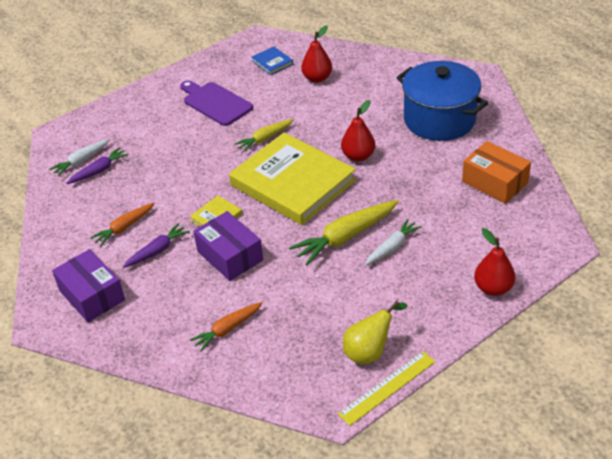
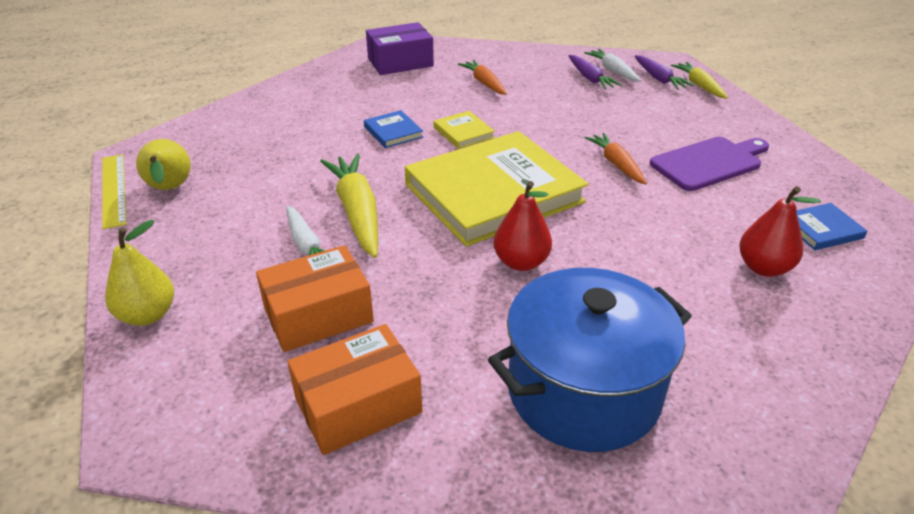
camera: 105 degrees right, 5 degrees down
purple carrot [123,223,190,268] -> purple carrot moved to [635,55,693,90]
orange carrot [190,302,262,352] -> orange carrot moved to [585,133,647,184]
purple box [193,211,263,281] -> blue book [364,110,423,148]
yellow carrot [235,119,294,152] -> yellow carrot moved to [671,62,728,99]
red pear [474,228,515,296] -> yellow pear [105,220,174,326]
none -> orange box [256,245,374,352]

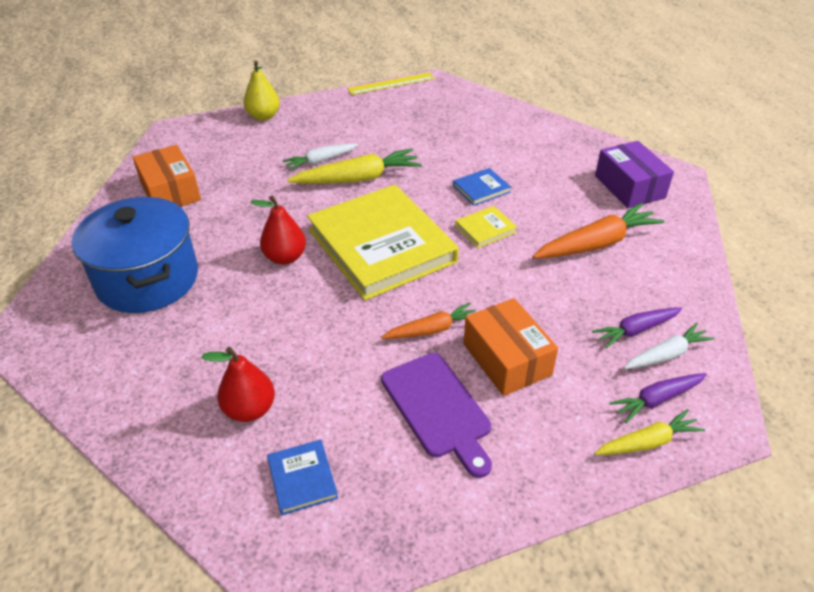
camera: 90 degrees right, 5 degrees up
yellow pear [136,139,191,190] -> none
orange box [256,245,374,352] -> orange box moved to [463,298,558,396]
orange carrot [458,60,507,95] -> orange carrot [533,203,665,259], size x1.65

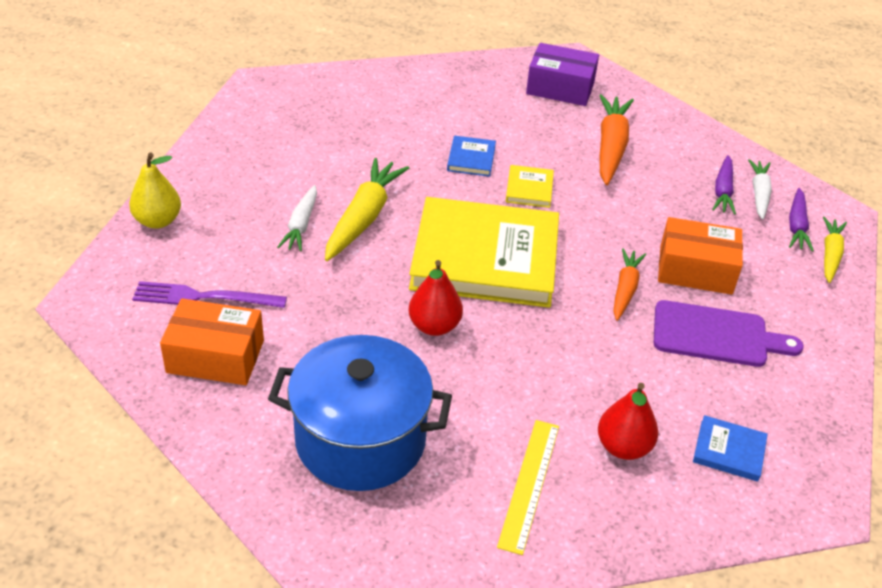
camera: 55 degrees left, 0 degrees up
yellow ruler [347,72,435,95] -> yellow ruler moved to [497,420,559,555]
none -> purple fork [132,281,287,308]

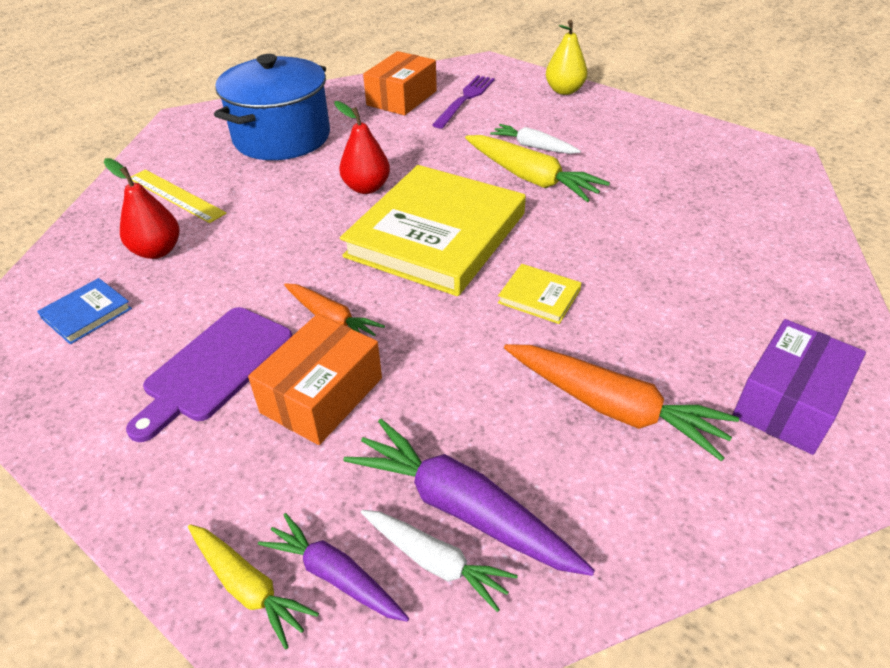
camera: 115 degrees right, 0 degrees up
blue book [447,136,496,177] -> none
purple carrot [712,155,736,214] -> purple carrot [344,419,595,576], size x1.65

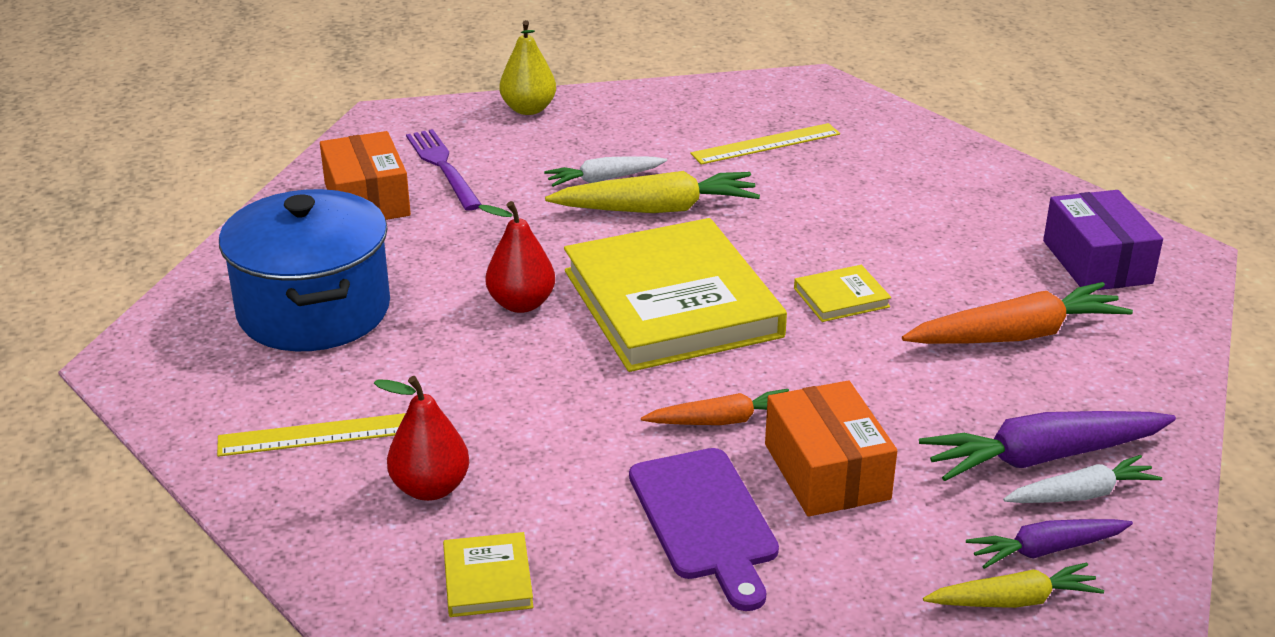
camera: 50 degrees left, 10 degrees down
blue book [37,278,132,344] -> yellow book [443,532,534,617]
none -> yellow ruler [690,123,840,165]

